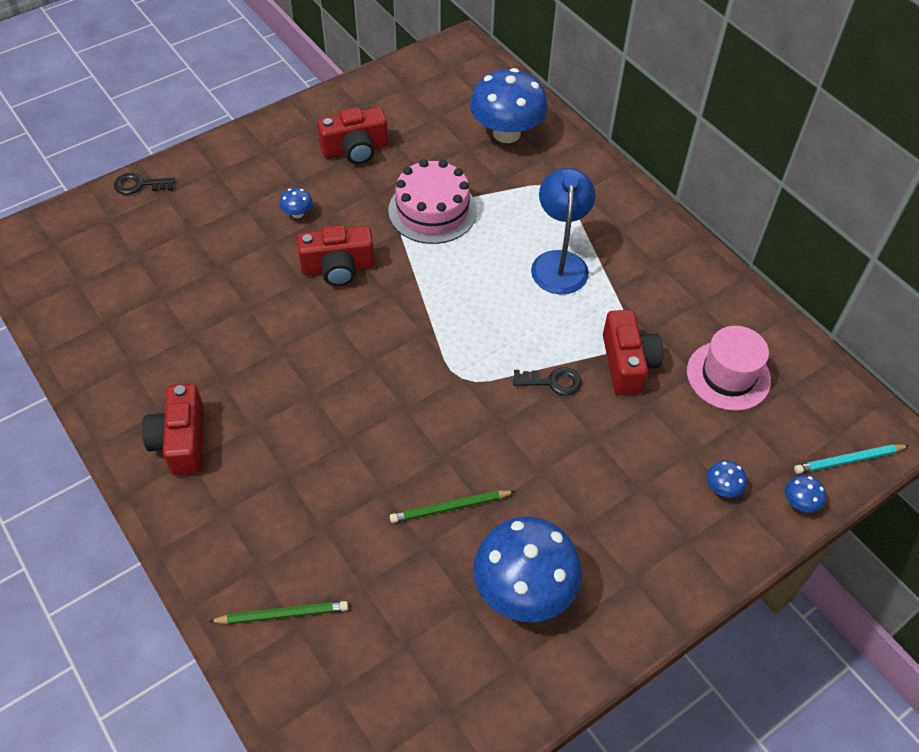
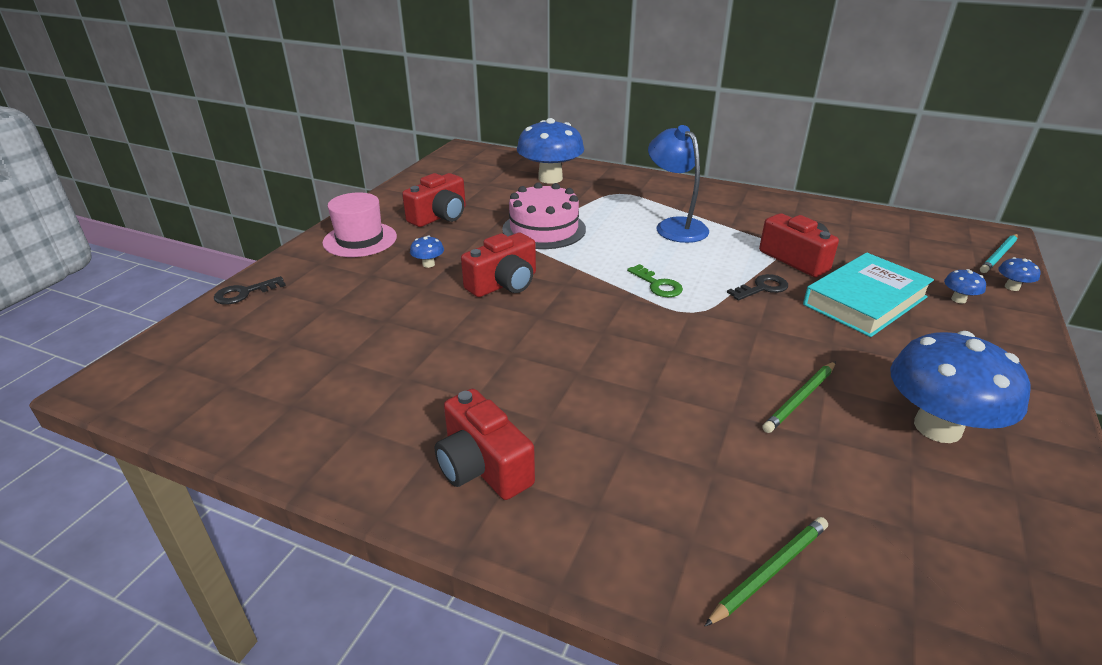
camera: 30 degrees left, 20 degrees down
pink hat [687,326,771,411] -> pink hat moved to [322,192,397,257]
none -> green key [627,264,683,297]
none -> turquoise book [803,253,934,337]

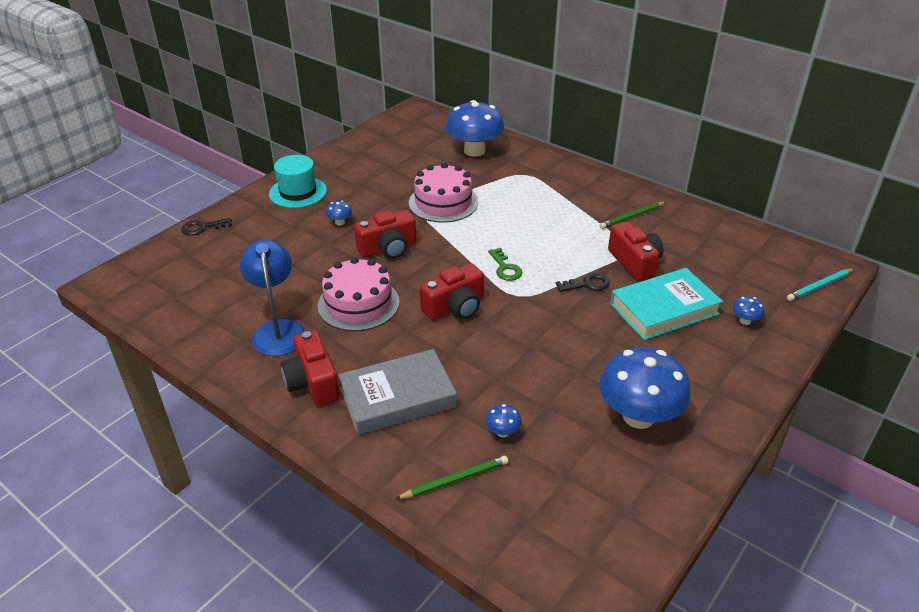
camera: 15 degrees right, 5 degrees up
pink hat [322,192,397,257] -> turquoise hat [269,155,327,208]
red camera [402,173,466,227] -> red camera moved to [420,263,484,320]
blue lamp [648,125,709,243] -> blue lamp moved to [240,240,305,356]
green pencil [762,361,836,433] -> green pencil moved to [600,202,666,229]
blue mushroom [998,257,1040,291] -> blue mushroom moved to [486,404,522,438]
none -> pink cake [318,257,399,331]
none -> grey book [338,349,457,435]

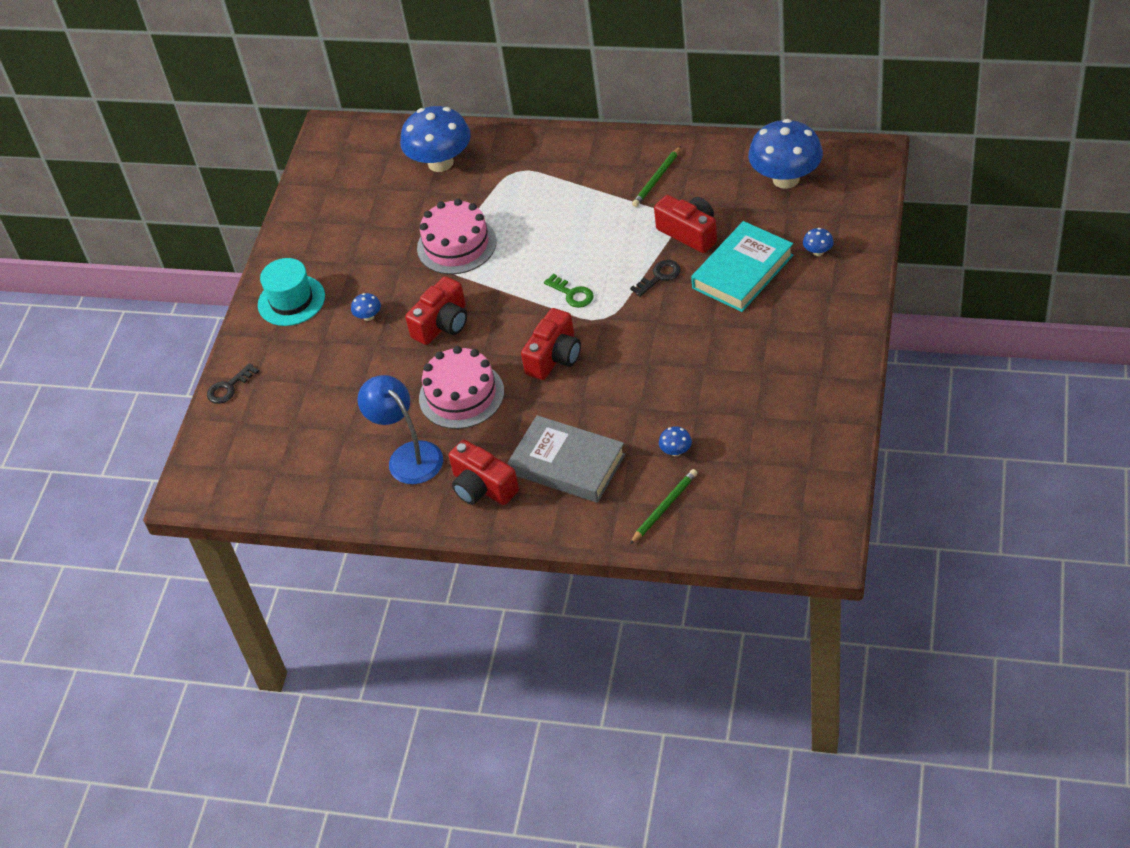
camera: 20 degrees left, 10 degrees up
grey book [338,349,457,435] -> grey book turned 75 degrees clockwise [508,415,626,503]
blue mushroom [599,347,691,429] -> blue mushroom moved to [748,119,823,189]
turquoise pencil [787,268,854,301] -> none

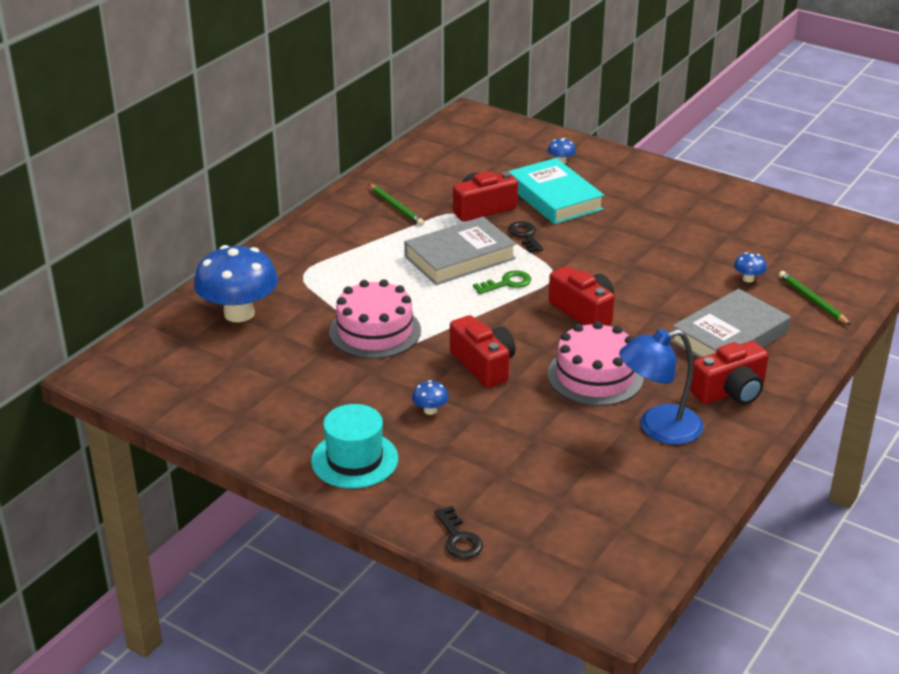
camera: 75 degrees left, 15 degrees down
blue mushroom [748,119,823,189] -> none
none -> grey book [404,217,516,285]

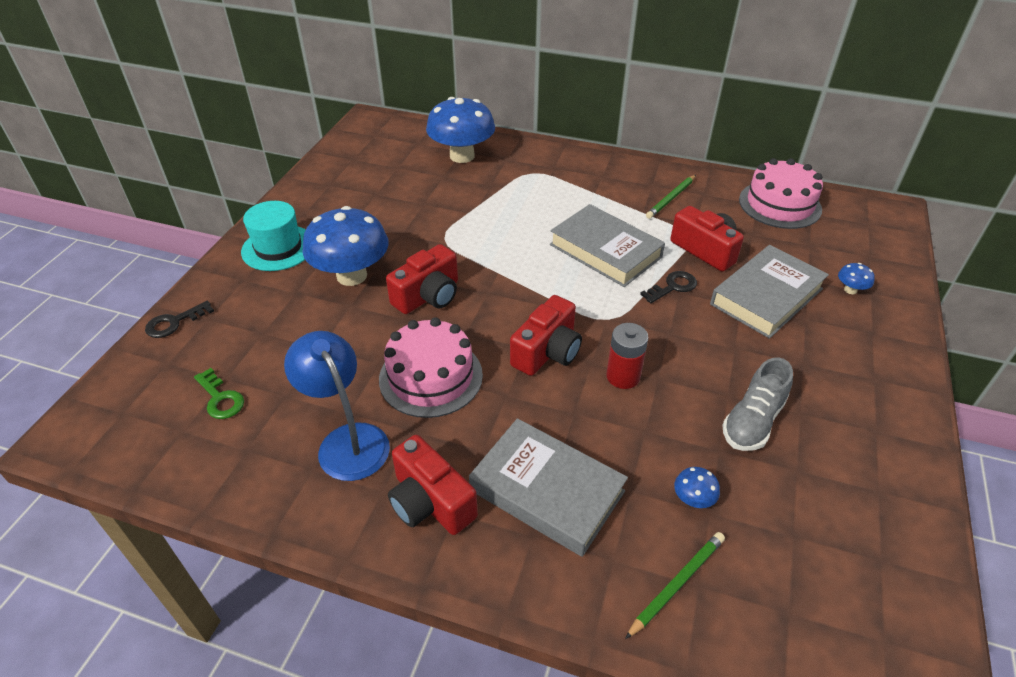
camera: 75 degrees right, 10 degrees up
pink cake [329,279,421,359] -> pink cake moved to [739,158,823,229]
blue mushroom [412,380,449,415] -> blue mushroom [302,206,389,286], size x2.49
green key [473,270,531,294] -> green key moved to [194,368,244,419]
turquoise book [508,158,604,224] -> grey book [710,245,829,339]
none -> red battery [606,323,648,389]
none -> grey shoe [722,357,793,451]

